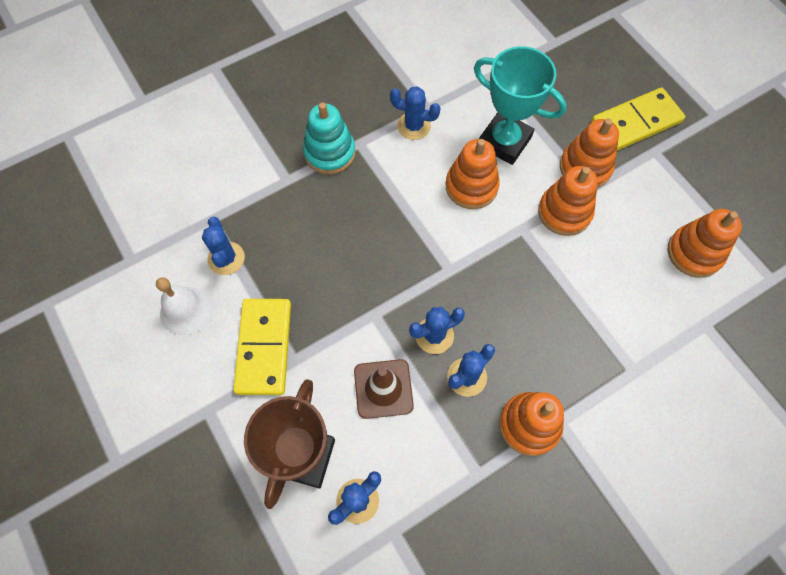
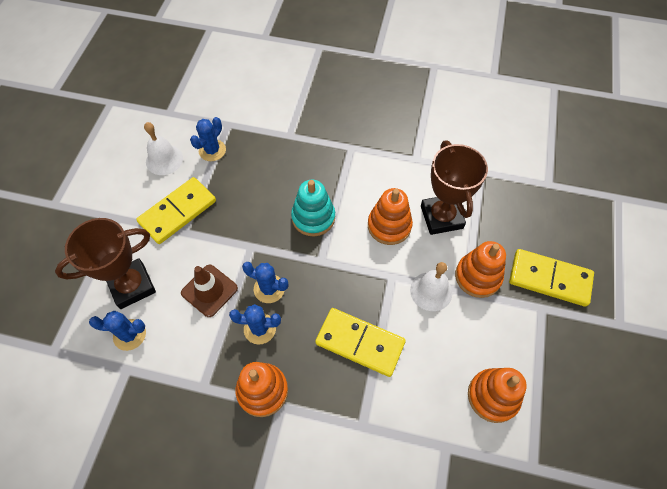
camera: 45 degrees right, 5 degrees down
turquoise stacking toy [303,102,356,174] -> turquoise stacking toy moved to [291,180,335,236]
blue cactus [390,86,441,140] -> none
turquoise trophy [474,46,567,165] -> brown trophy [421,140,488,235]
orange stacking toy [538,166,598,236] -> white bell [410,262,452,311]
none -> yellow domino [315,308,406,377]

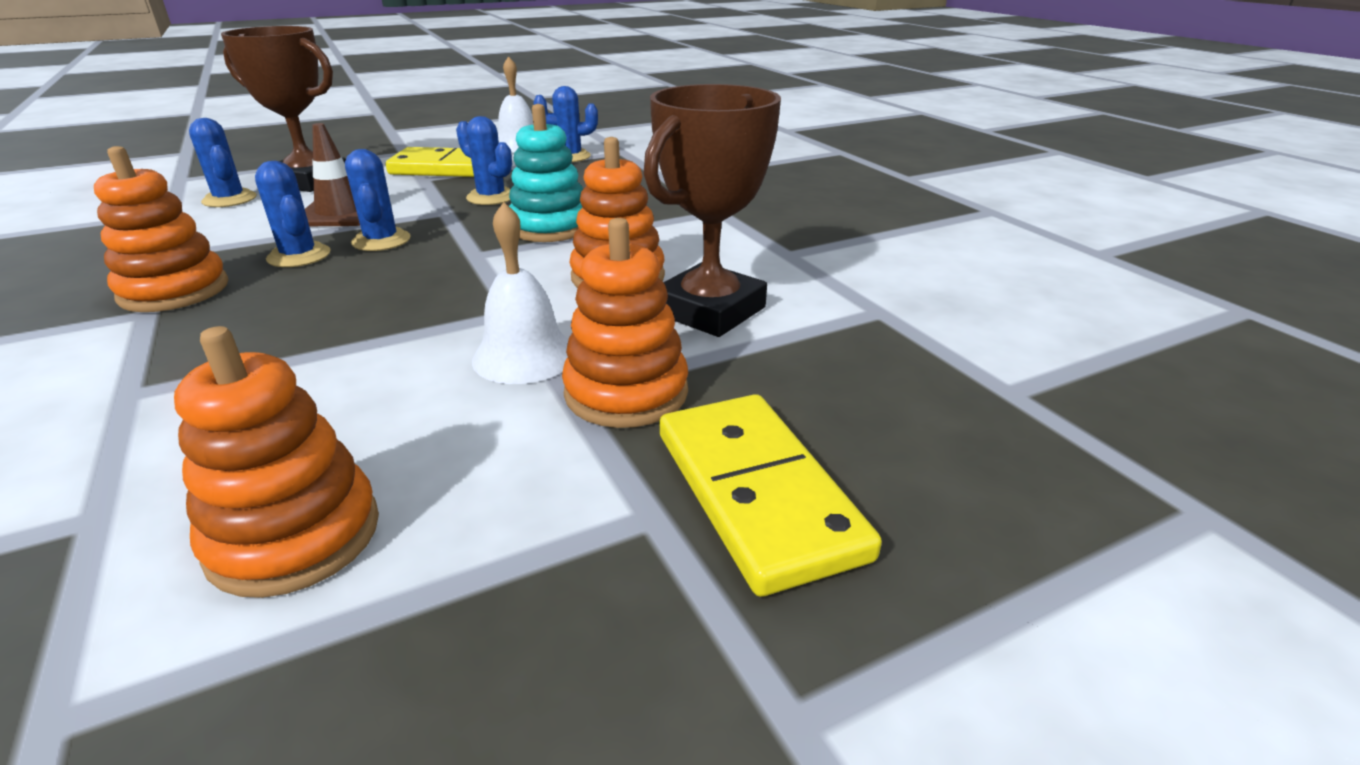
camera: 50 degrees right, 30 degrees down
yellow domino [315,308,406,377] -> none
none -> blue cactus [456,116,512,205]

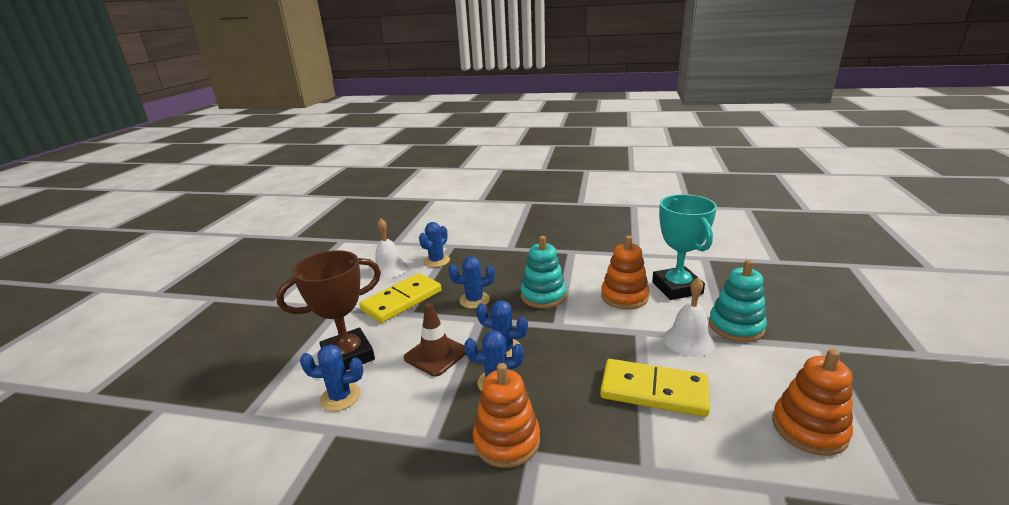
camera: 50 degrees left, 5 degrees down
orange stacking toy [562,218,688,428] -> turquoise stacking toy [709,260,767,342]
brown trophy [643,84,781,337] -> turquoise trophy [652,194,717,300]
yellow domino [660,394,882,597] -> yellow domino moved to [600,359,710,417]

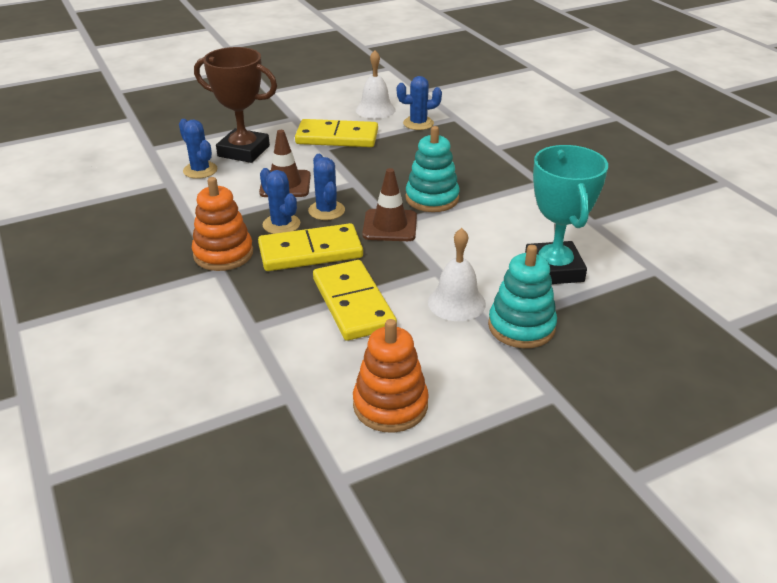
camera: 50 degrees right, 10 degrees up
blue cactus [449,256,495,309] -> none
orange stacking toy [601,235,649,310] -> none
turquoise trophy [652,194,717,300] -> turquoise trophy turned 45 degrees counterclockwise [525,145,608,284]
none -> yellow domino [258,223,363,271]
none -> brown traffic cone [362,168,417,241]

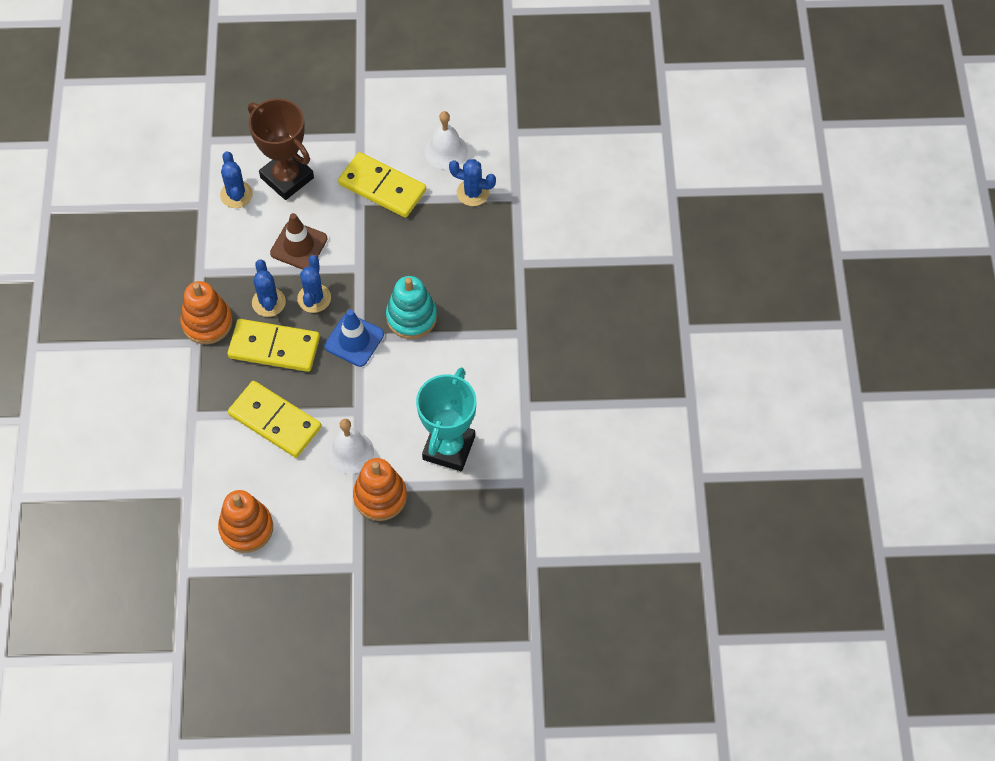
camera: 25 degrees right, 25 degrees up
yellow domino [313,260,397,341] -> yellow domino turned 60 degrees counterclockwise [228,381,322,458]
brown traffic cone [362,168,417,241] -> blue traffic cone [324,309,384,367]
turquoise stacking toy [488,245,557,348] -> orange stacking toy [353,458,407,521]

